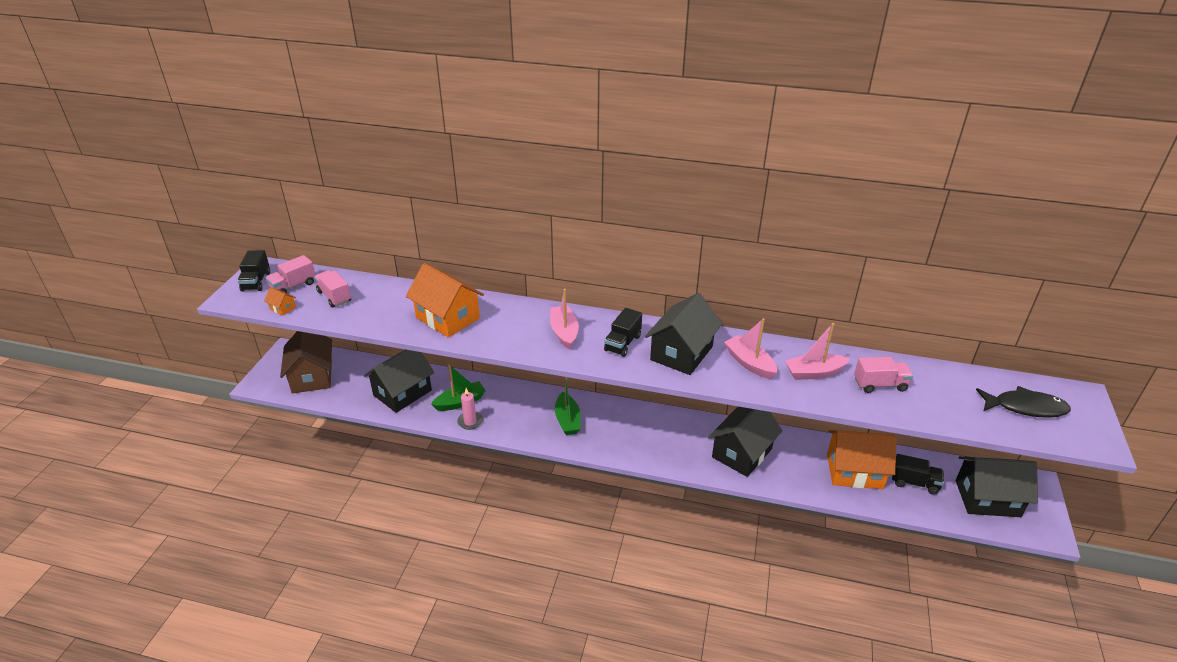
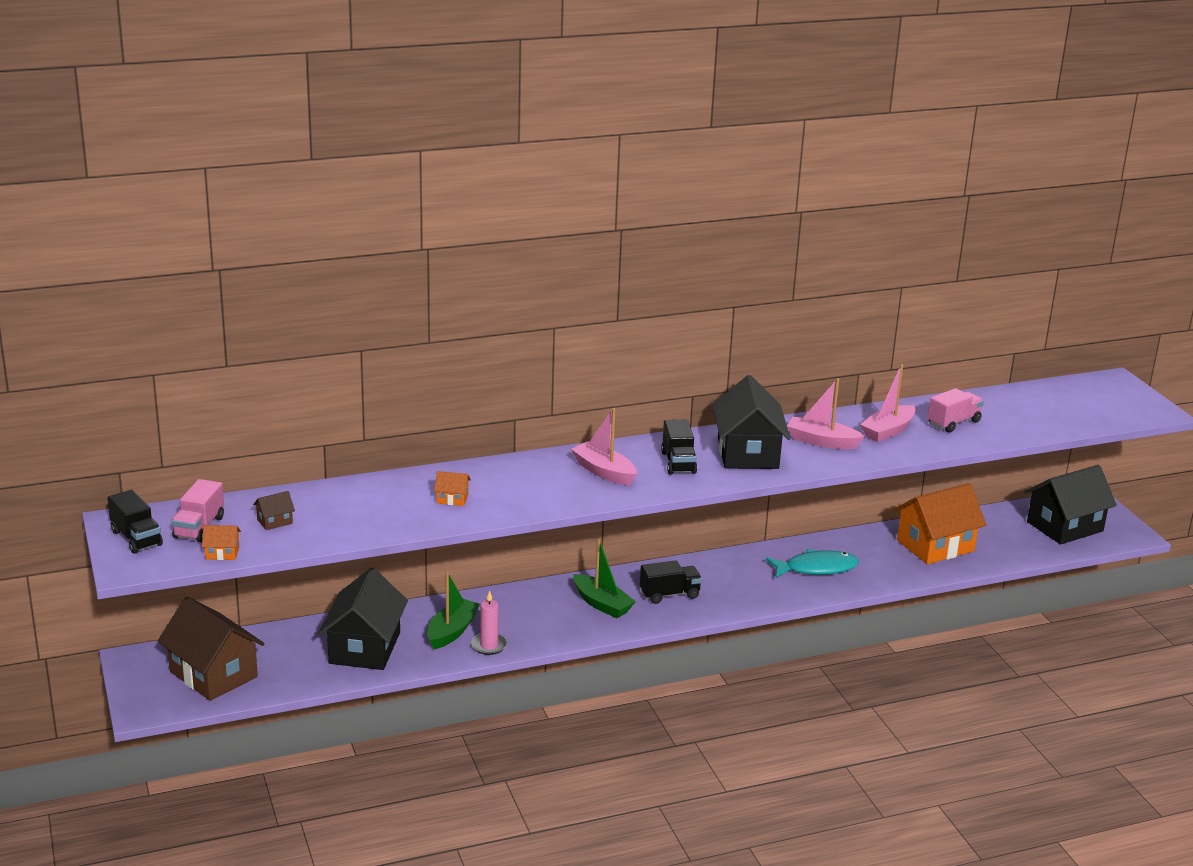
camera: 35 degrees left, 10 degrees down
pink truck [314,270,351,307] -> brown house [253,491,295,530]
orange house [406,263,484,338] -> orange house [434,471,471,506], size x0.41
black house [708,407,782,477] -> turquoise fish [766,549,859,578]
black truck [892,454,944,495] -> black truck moved to [640,560,702,604]
black fish [976,386,1071,418] -> none

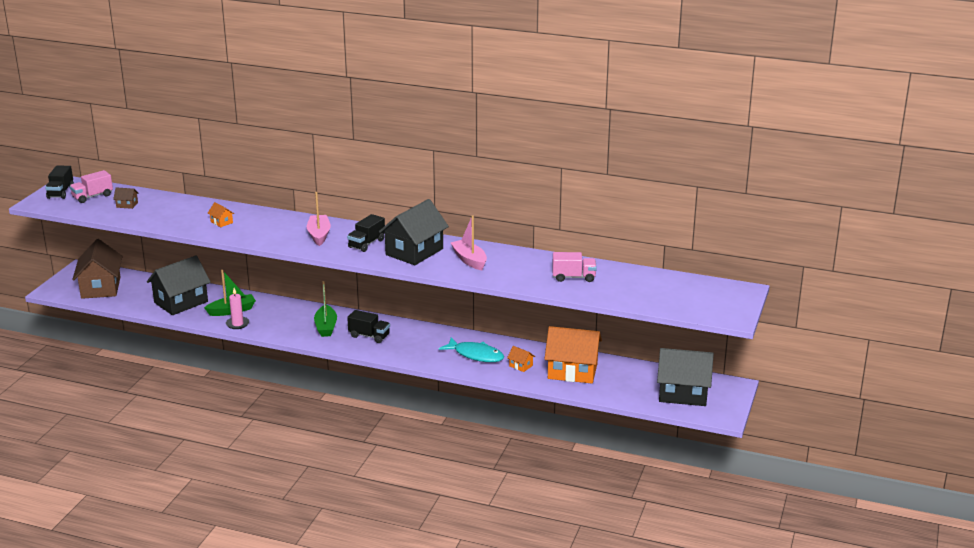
camera: 40 degrees right, 0 degrees up
orange house [202,525,241,560] -> orange house moved to [507,346,535,372]
pink boat [860,364,916,442] -> none

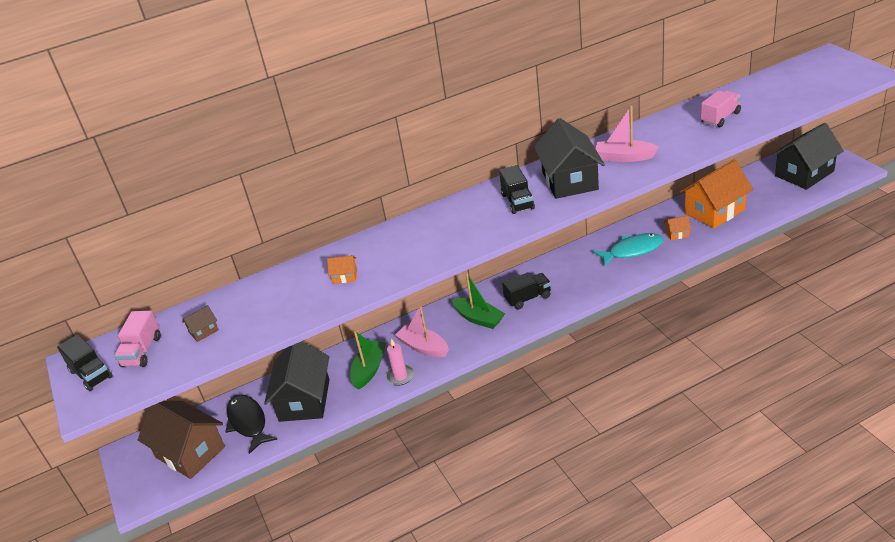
camera: 40 degrees left, 10 degrees up
pink boat [307,192,331,246] -> pink boat moved to [395,306,449,357]
none -> black fish [225,394,277,454]

